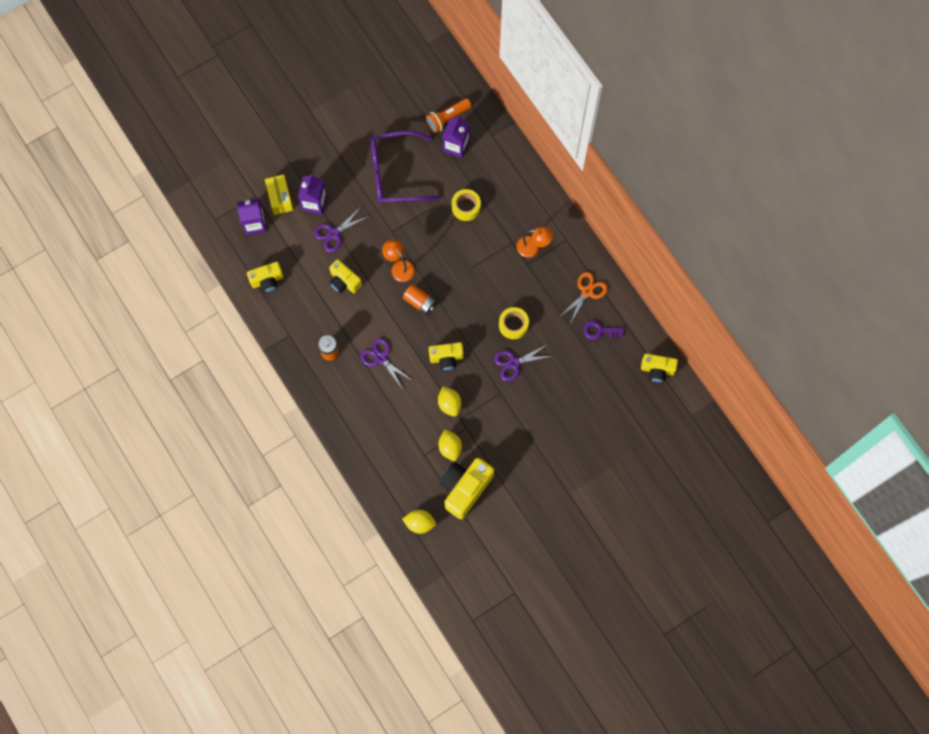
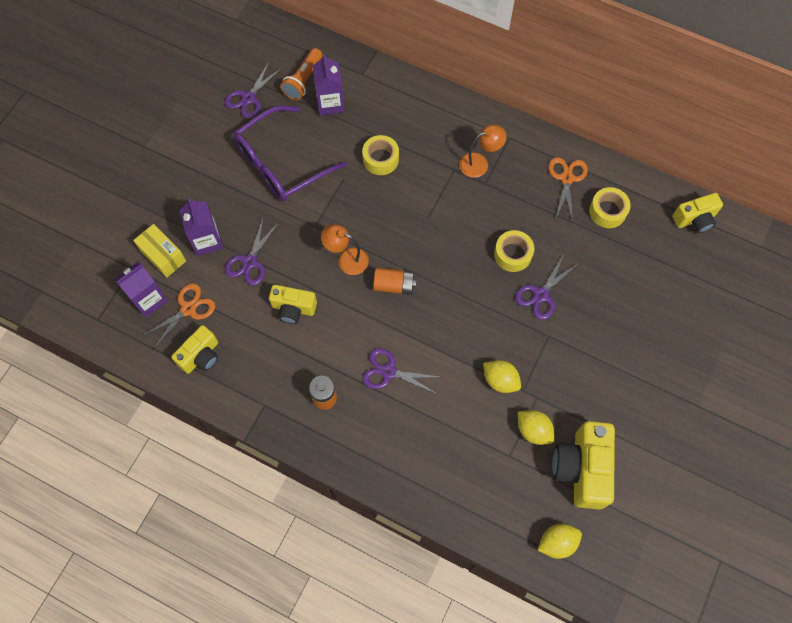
camera: 30 degrees left, 5 degrees down
yellow camera [429,342,464,371] -> none
purple key [583,321,624,339] -> yellow tape [589,187,631,228]
none -> orange scissors [142,284,215,349]
none -> purple scissors [225,62,282,119]

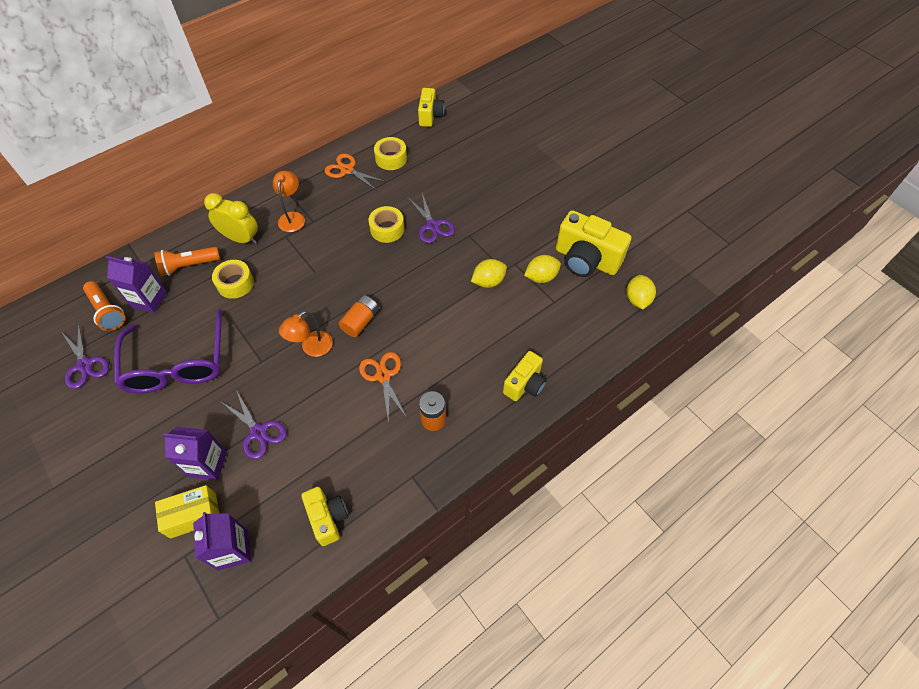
camera: 65 degrees left, 10 degrees down
orange scissors [142,284,215,349] -> orange scissors moved to [359,352,407,423]
yellow camera [269,285,317,324] -> yellow camera moved to [503,351,547,401]
purple scissors [362,348,439,394] -> none
none -> orange flashlight [155,247,220,276]
none -> yellow clock [204,193,258,245]

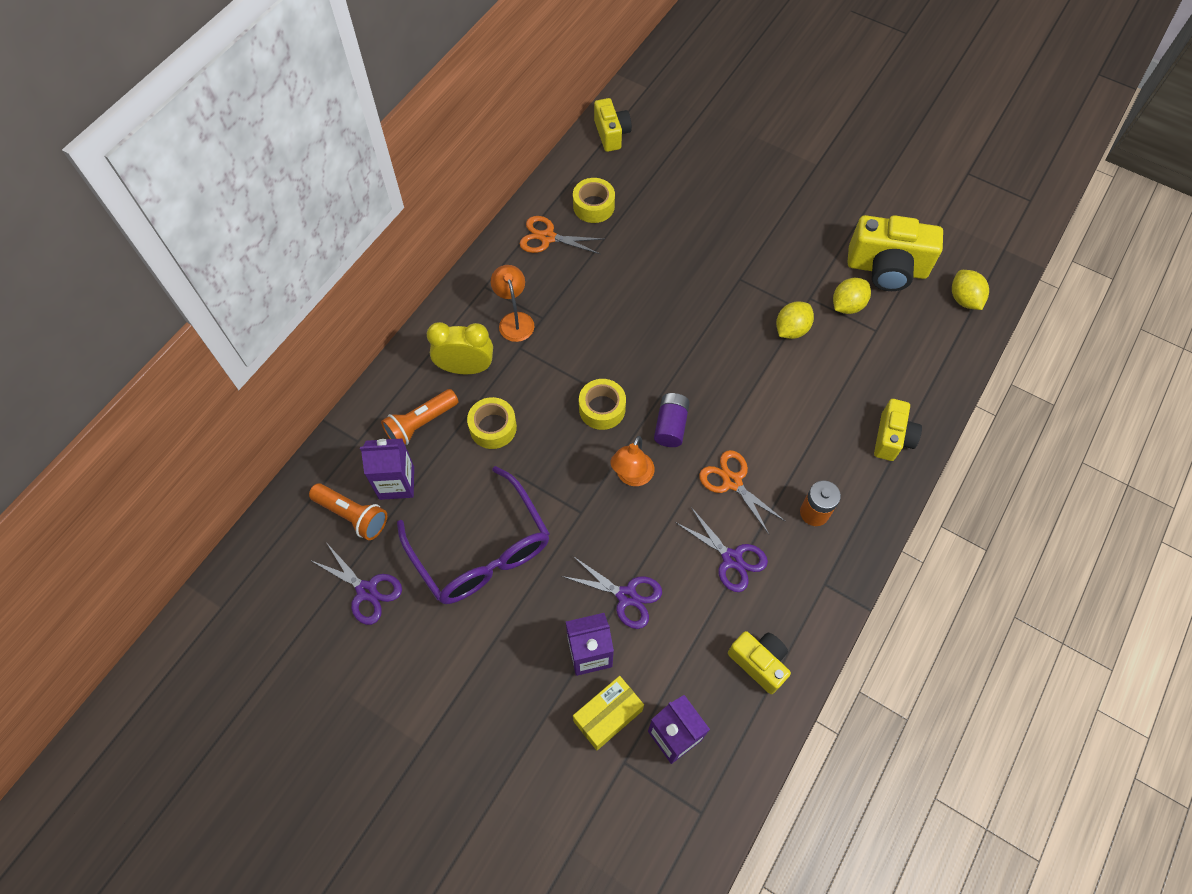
camera: 20 degrees left, 5 degrees up
orange battery [338,295,379,337] -> purple battery [654,393,690,447]
yellow tape [368,206,404,243] -> yellow tape moved to [579,379,626,430]
purple scissors [408,193,455,243] -> purple scissors moved to [675,507,768,592]

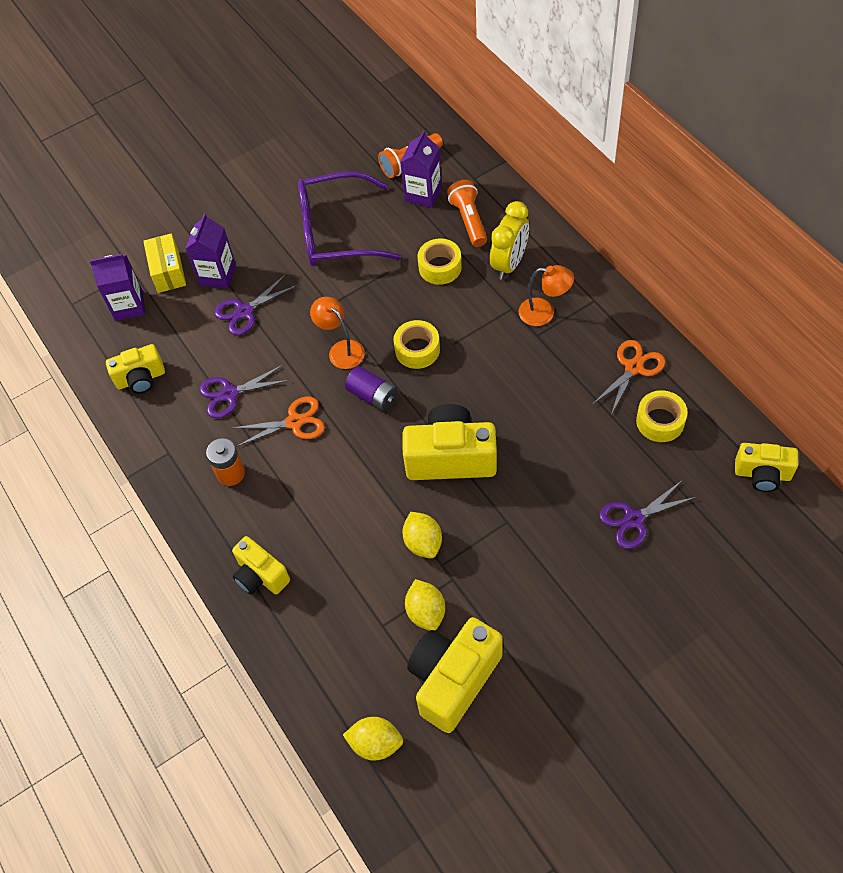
camera: 120 degrees right, 5 degrees down
purple scissors [310,542,402,625] -> purple scissors moved to [599,481,696,549]
none -> yellow camera [403,404,497,480]

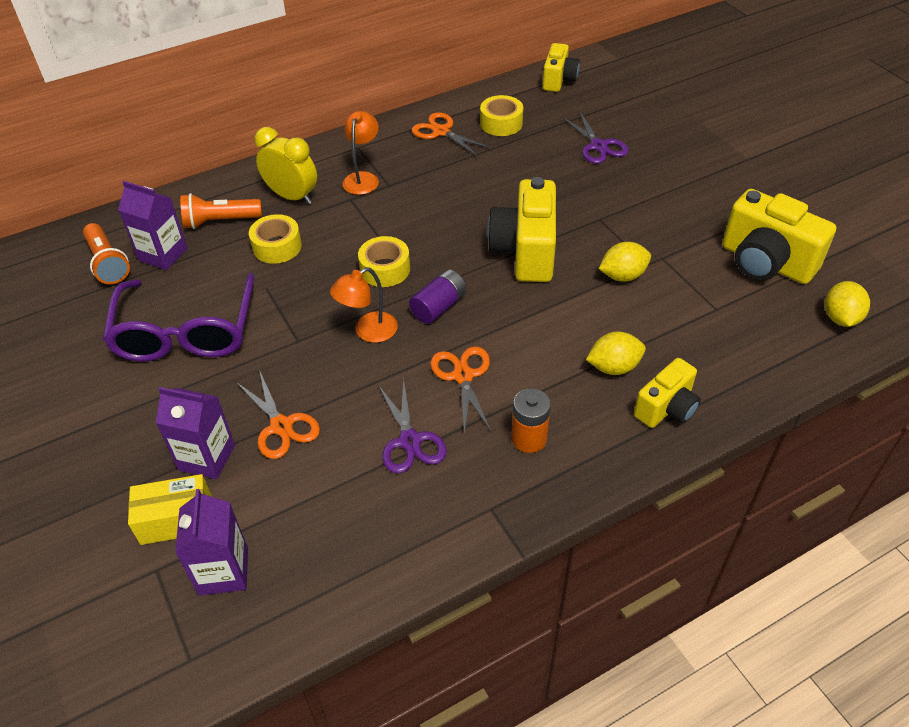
camera: 90 degrees left, 10 degrees down
yellow camera [106,344,165,394] -> none
purple scissors [214,274,297,335] -> orange scissors [236,370,320,459]
yellow lemon [405,579,445,631] -> yellow lemon moved to [586,332,646,375]

